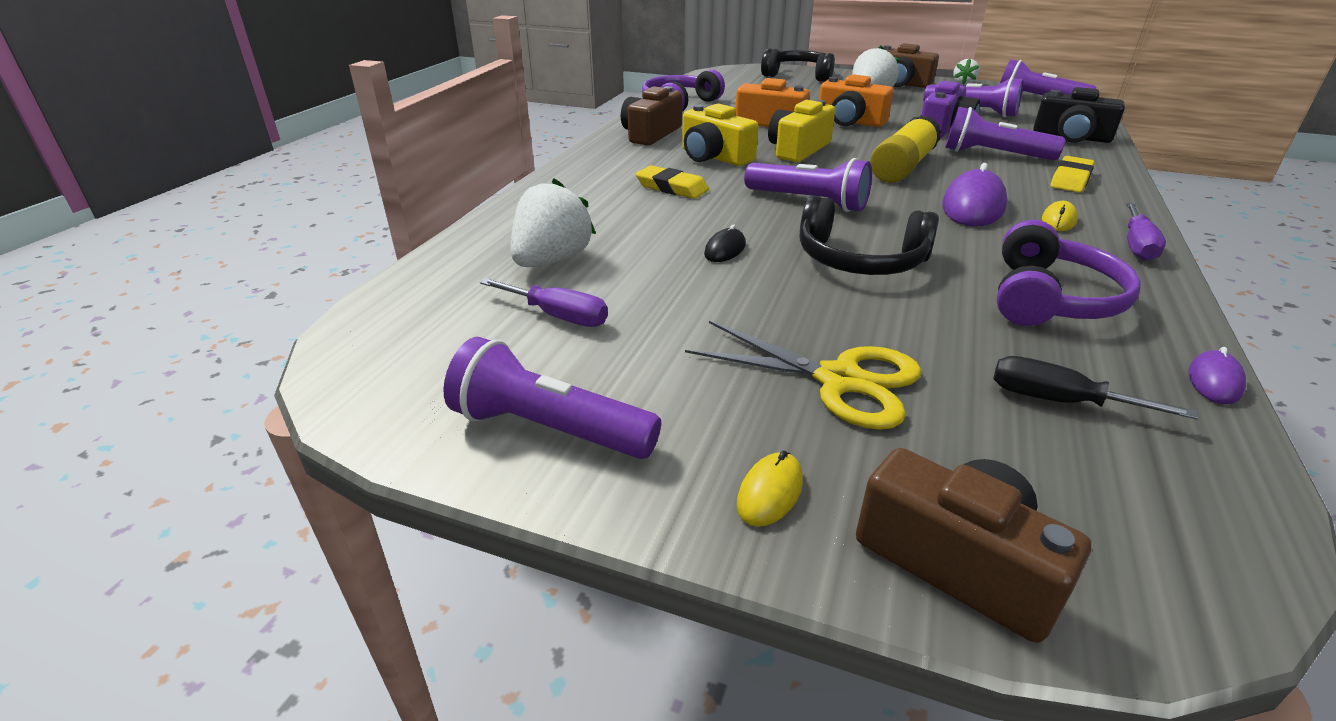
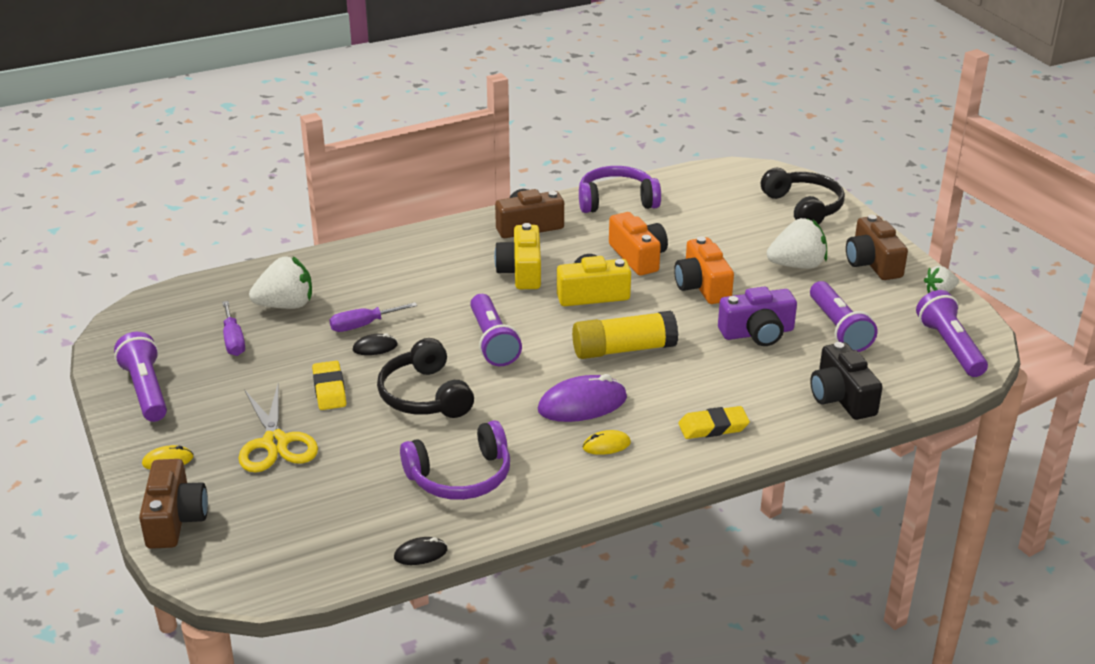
camera: 45 degrees right, 0 degrees up
yellow eraser [636,165,709,199] -> yellow eraser moved to [312,361,346,410]
purple flashlight [945,107,1065,161] -> none
black screwdriver [993,356,1198,420] -> none
purple screwdriver [1126,203,1166,261] -> purple screwdriver moved to [330,302,417,332]
purple mouse [1189,347,1246,404] -> black mouse [394,537,448,565]

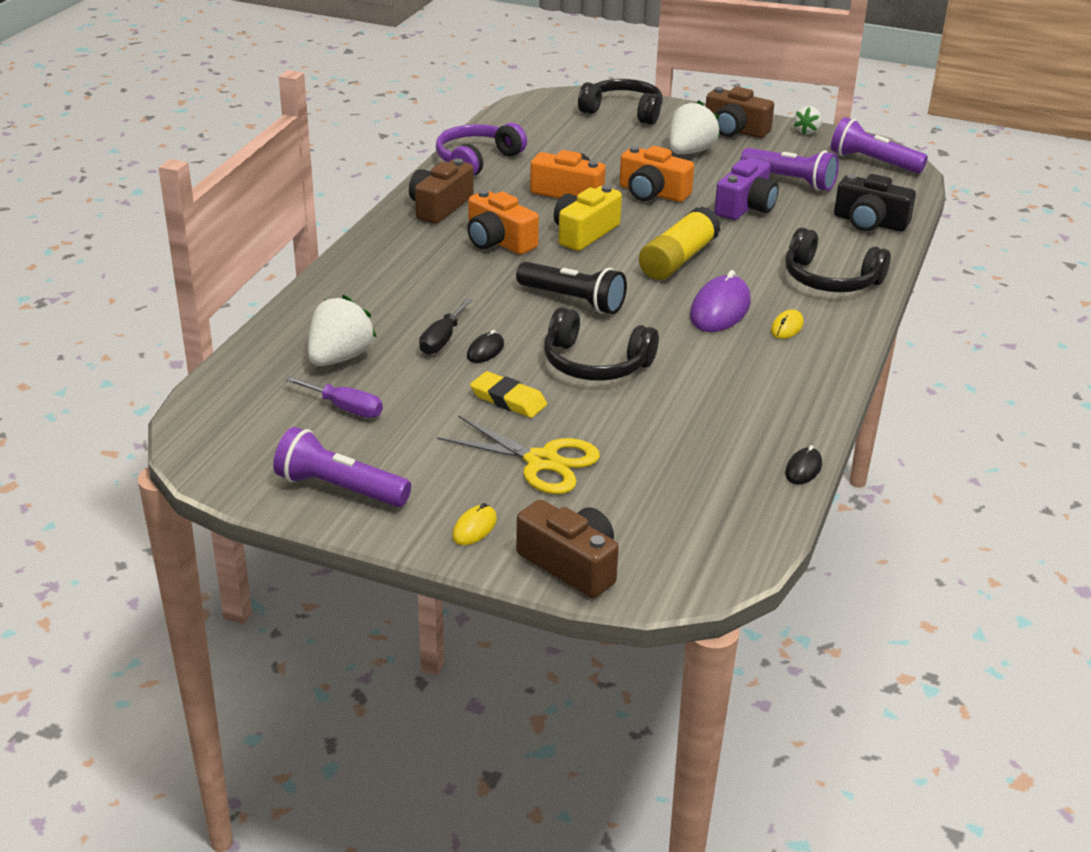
camera: 45 degrees left, 0 degrees up
purple screwdriver [330,302,417,332] -> black screwdriver [419,298,472,355]
purple headphones [400,421,510,500] -> none
purple flashlight [470,294,522,366] -> black flashlight [516,262,627,314]
yellow camera [494,223,541,289] -> orange camera [467,190,539,255]
yellow eraser [678,406,750,439] -> black headphones [786,228,891,292]

